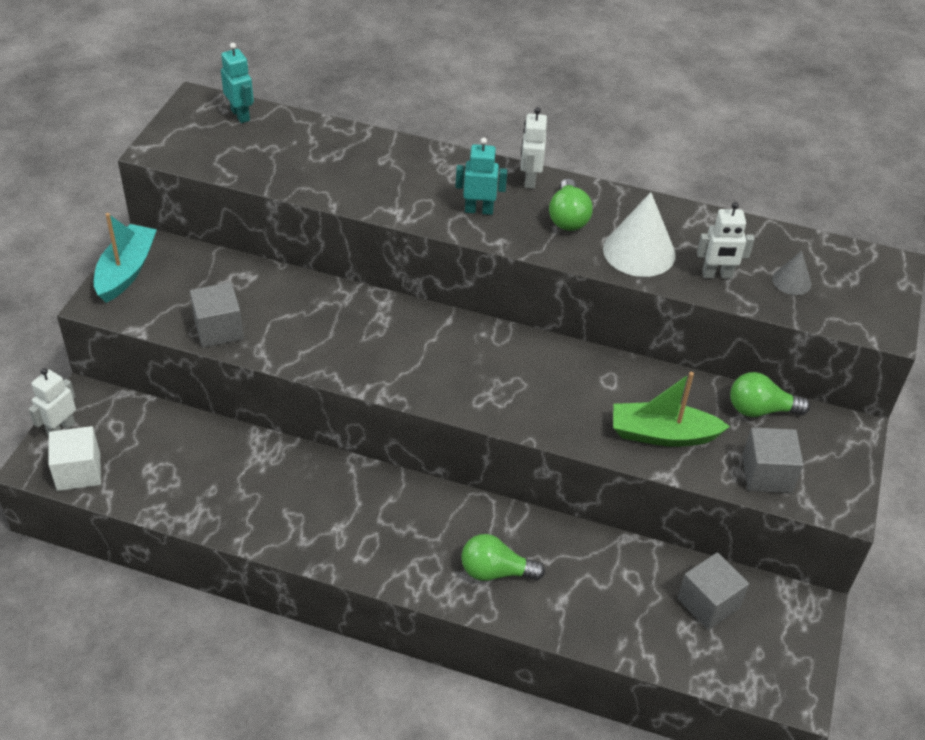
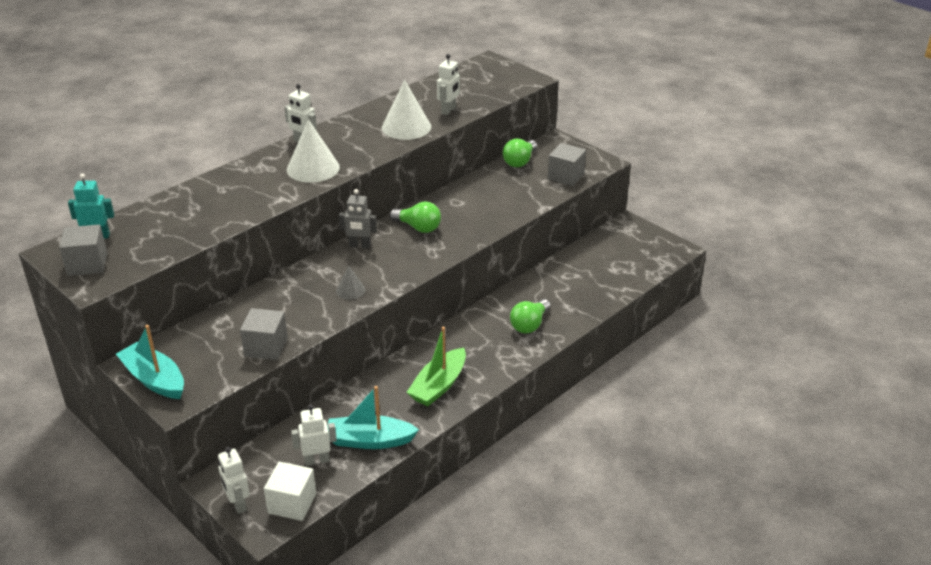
camera: 60 degrees left, 10 degrees down
turquoise robot [455,137,507,215] -> white cone [287,119,340,183]
green light bulb [549,179,593,231] -> green light bulb moved to [390,201,441,233]
green boat [613,372,730,447] -> green boat moved to [407,327,466,406]
grey cube [677,552,749,630] -> grey cube moved to [59,225,107,276]
grey cone [772,251,811,295] -> grey cone moved to [336,266,365,300]
none -> white robot [291,404,337,466]
none -> turquoise boat [327,386,419,449]
none -> grey robot [339,189,377,249]

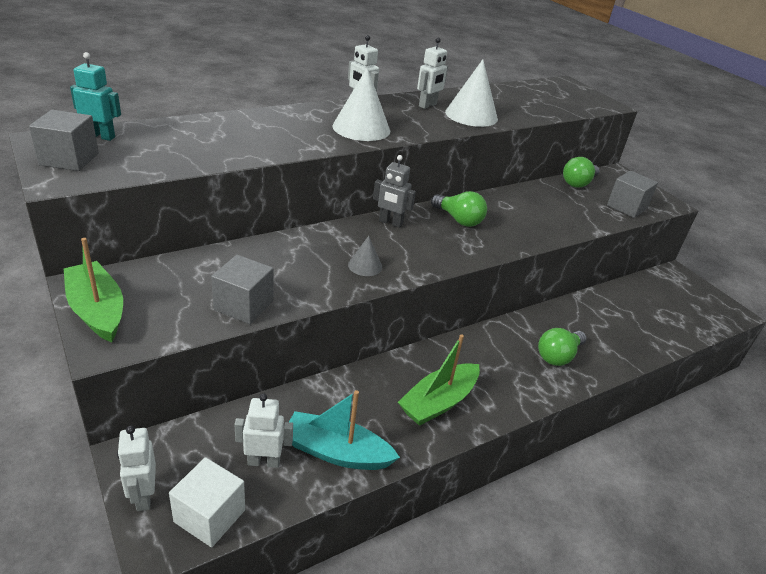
camera: 10 degrees right, 0 degrees up
turquoise boat [116,325,184,399] -> green boat [63,238,123,342]
white robot [437,54,460,115] -> white robot moved to [417,38,448,109]

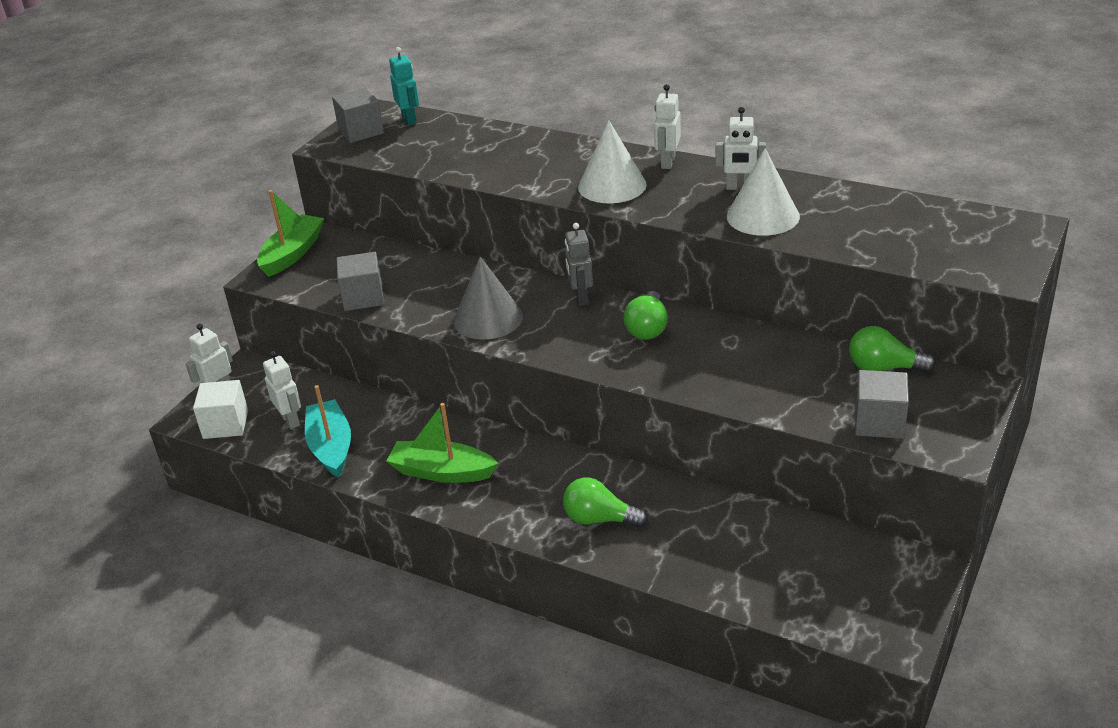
camera: 65 degrees right, 0 degrees up
grey cone [348,236,382,276] -> grey cone [453,257,523,340], size x1.90

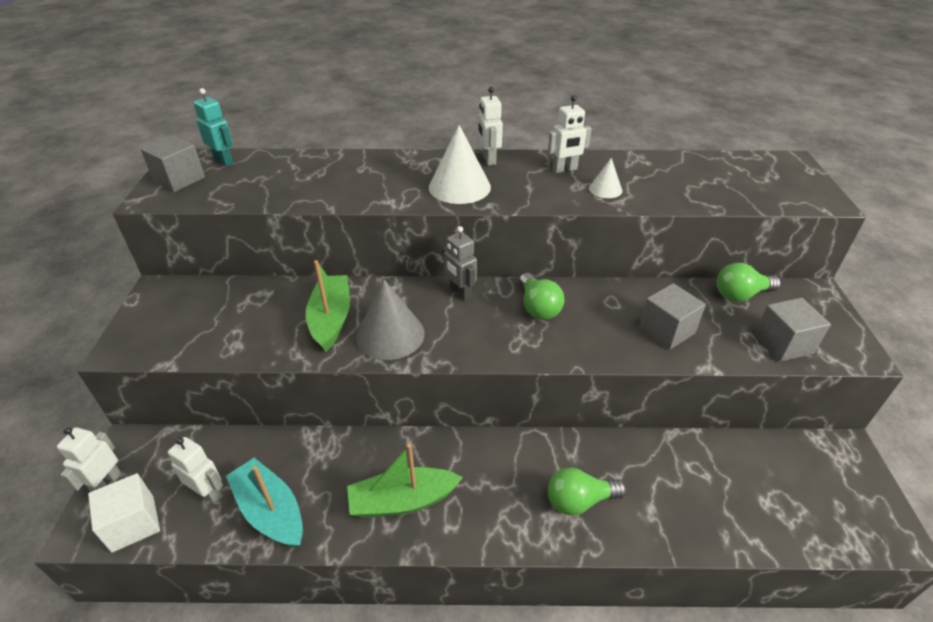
camera: 30 degrees left, 5 degrees up
green boat [257,190,324,277] -> green boat moved to [306,260,350,351]
grey cube [337,252,384,311] -> grey cube moved to [639,283,706,350]
white cone [727,148,800,236] -> white cone [589,158,622,198], size x0.53

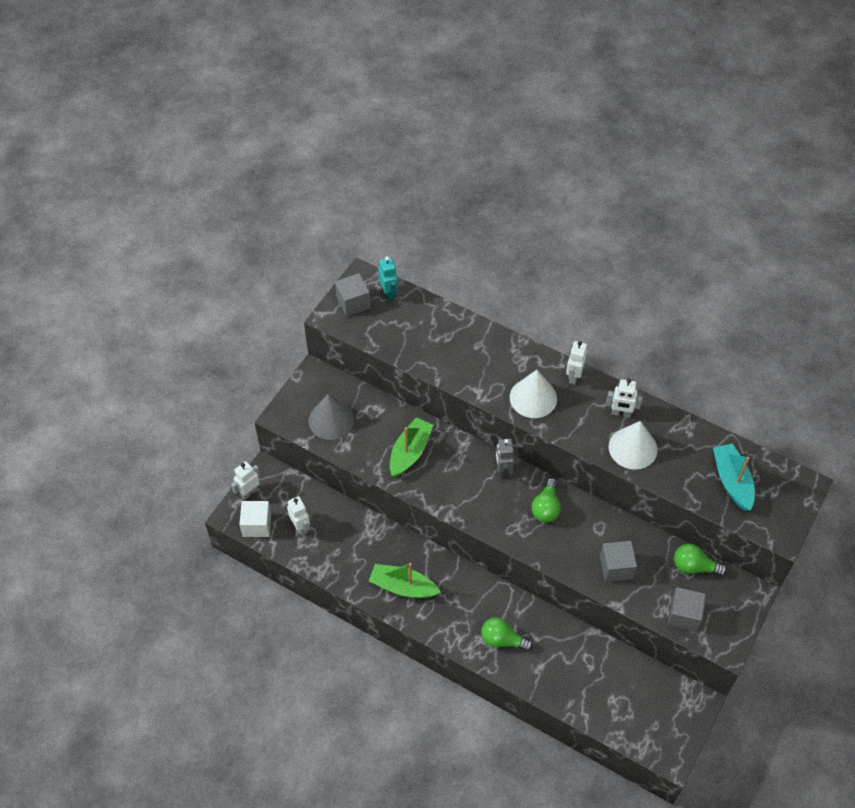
camera: 30 degrees right, 15 degrees up
turquoise boat [226,458,303,547] -> turquoise boat moved to [713,443,755,511]
grey cone [356,279,425,360] -> grey cone moved to [309,394,354,440]
white cone [589,158,622,198] -> white cone [609,421,658,470], size x1.90

